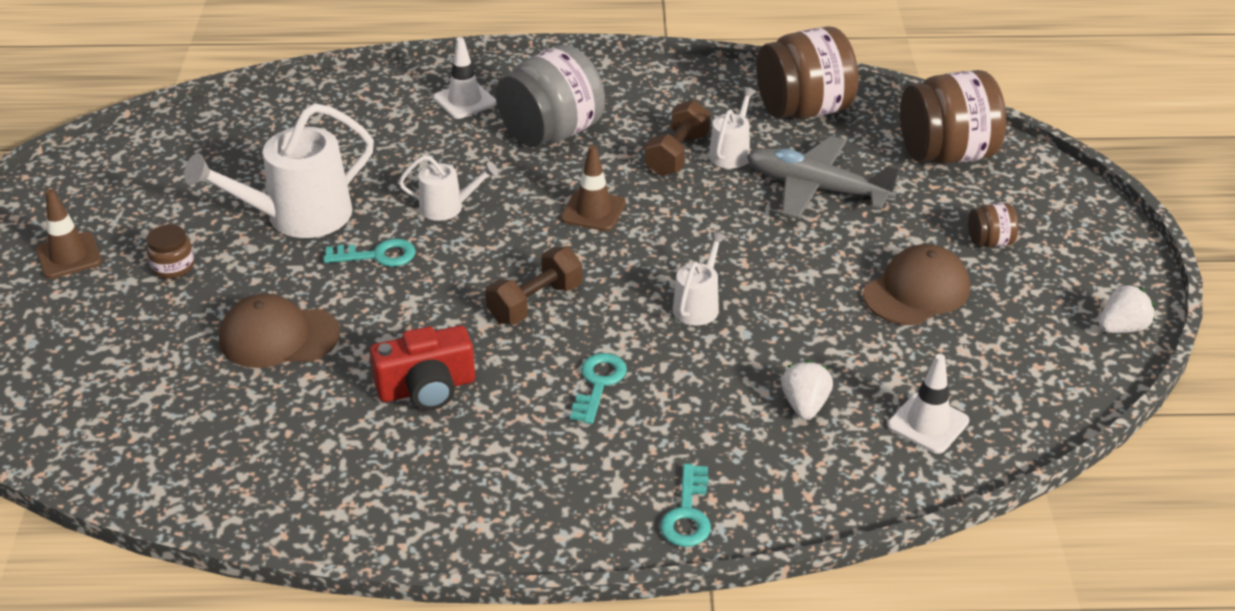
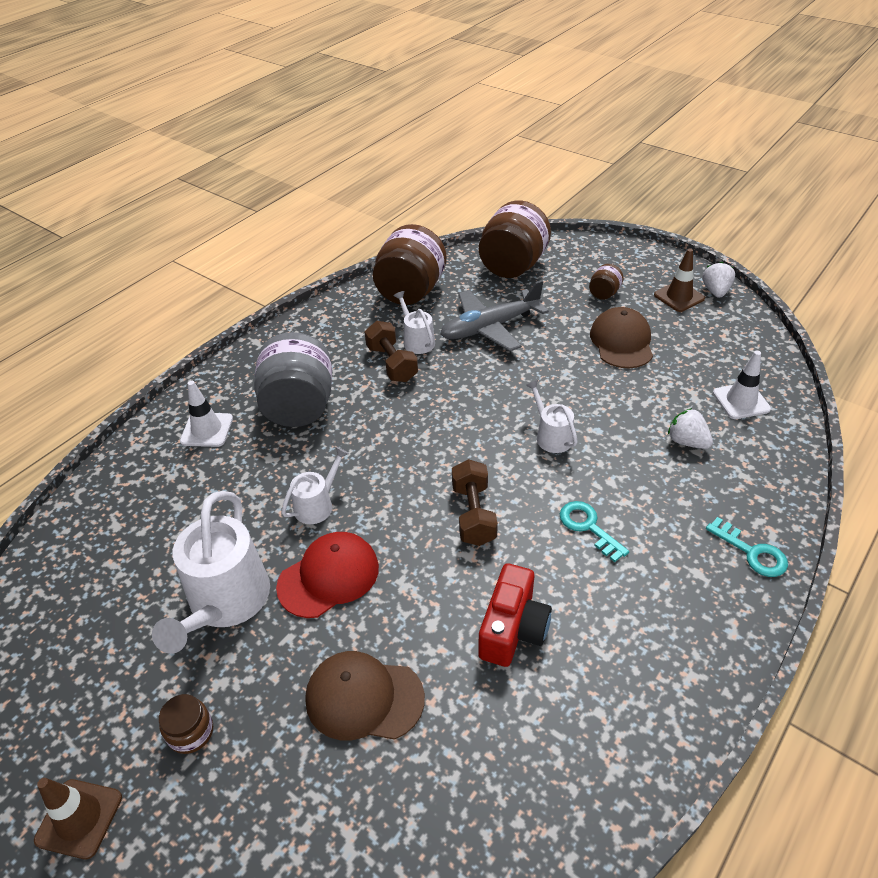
camera: 50 degrees left, 5 degrees up
brown cap [219,294,340,368] -> brown cap turned 60 degrees clockwise [305,651,425,740]
turquoise key [324,239,416,267] -> red cap [276,532,379,618]
brown traffic cone [561,145,626,231] -> brown traffic cone moved to [654,248,705,312]

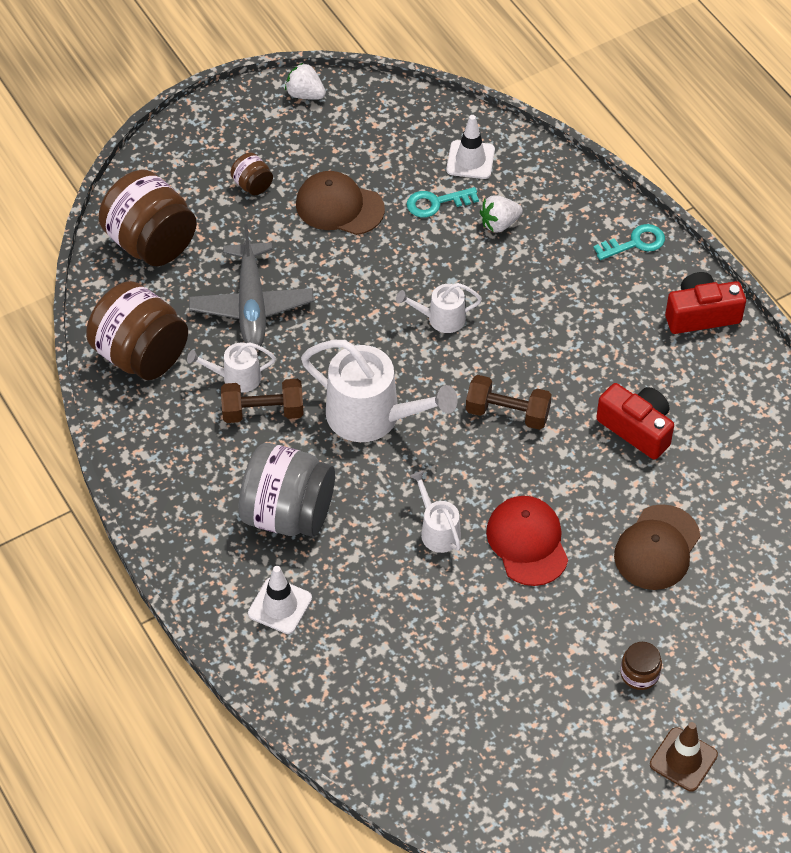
camera: 70 degrees left, 10 degrees up
white watering can [152,491,270,654] -> white watering can moved to [301,340,457,442]
turquoise key [560,501,629,562] -> turquoise key moved to [407,187,479,218]
brown traffic cone [654,248,705,312] -> none
none -> red camera [665,272,746,334]

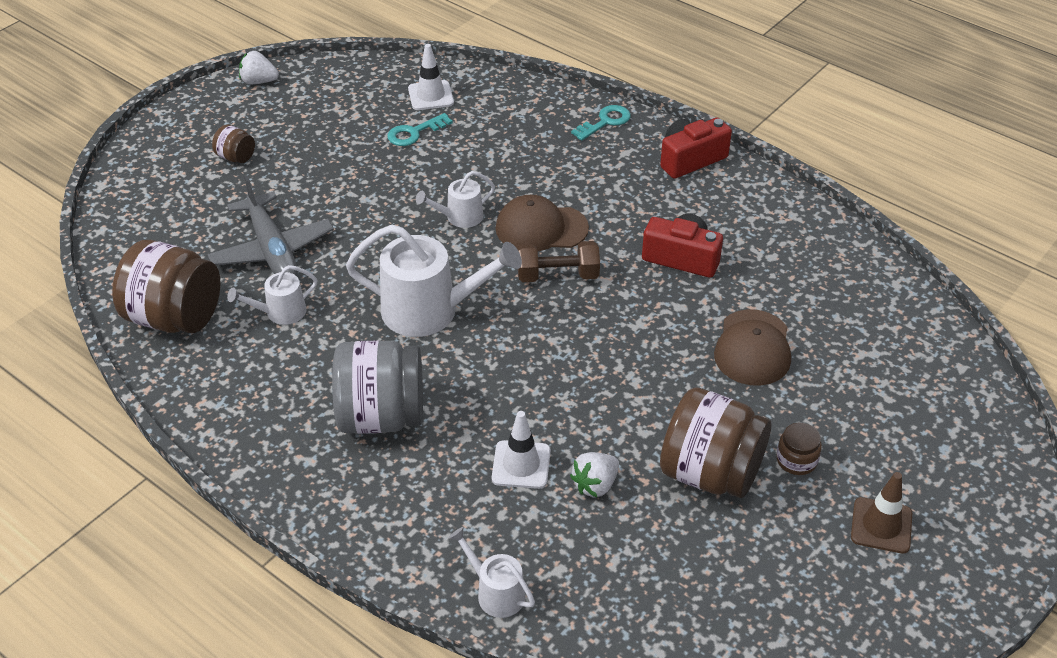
camera: 20 degrees left, 10 degrees down
brown jar [98,170,197,266] -> brown jar moved to [660,387,771,498]
brown dumbbell [221,379,304,423] -> none
white traffic cone [248,566,312,634] -> white traffic cone moved to [492,411,551,489]
brown cap [296,171,385,235] -> brown cap moved to [496,195,589,251]
white watering can [410,471,461,553] -> white watering can moved to [449,527,535,618]
white strawberry [480,195,523,232] -> white strawberry moved to [570,452,619,497]
red cap [486,496,568,586] -> none

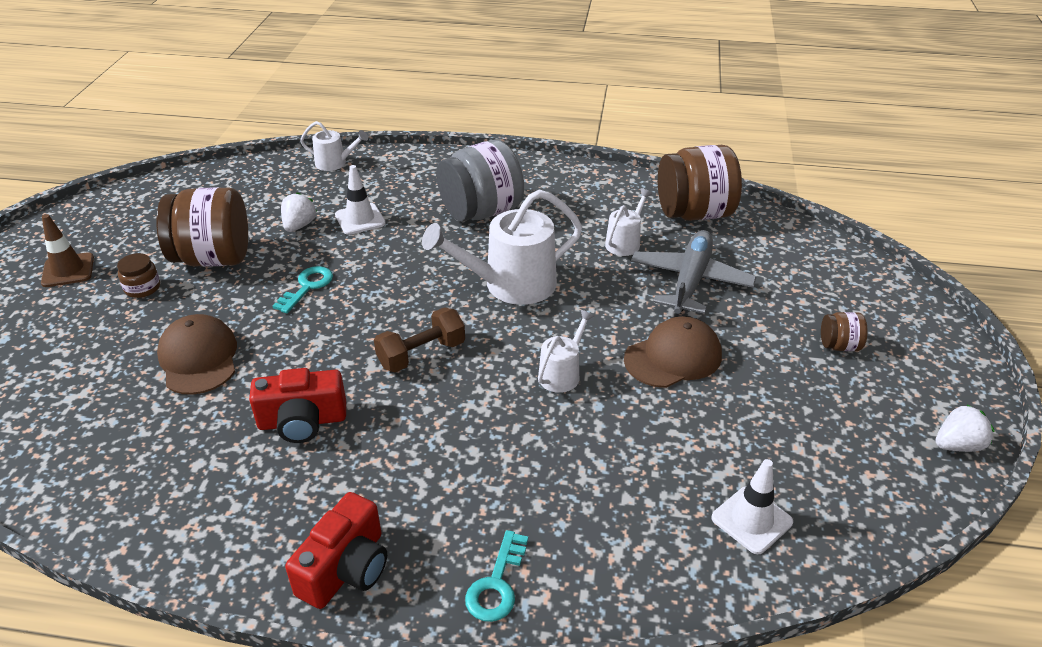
camera: 150 degrees right, 5 degrees down
grey plane [207,175,334,276] -> grey plane turned 75 degrees clockwise [631,230,756,314]
turquoise key [387,113,453,146] -> turquoise key moved to [273,266,333,313]
brown cap [496,195,589,251] -> brown cap moved to [624,316,722,388]

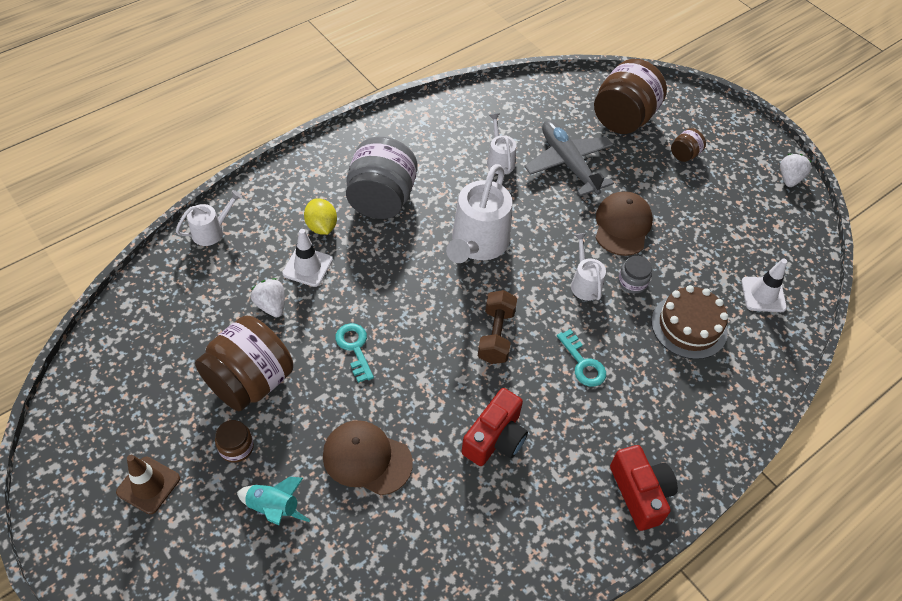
camera: 50 degrees left, 15 degrees up
turquoise key [465,530,528,622] -> turquoise key moved to [557,329,606,387]
brown jar [658,145,742,221] -> brown jar moved to [594,59,667,134]
none -> turquoise rocket [237,477,310,525]
none -> yellow lemon [304,198,337,235]
none -> grey jar [618,256,652,293]
none -> brown cake [651,285,728,359]

